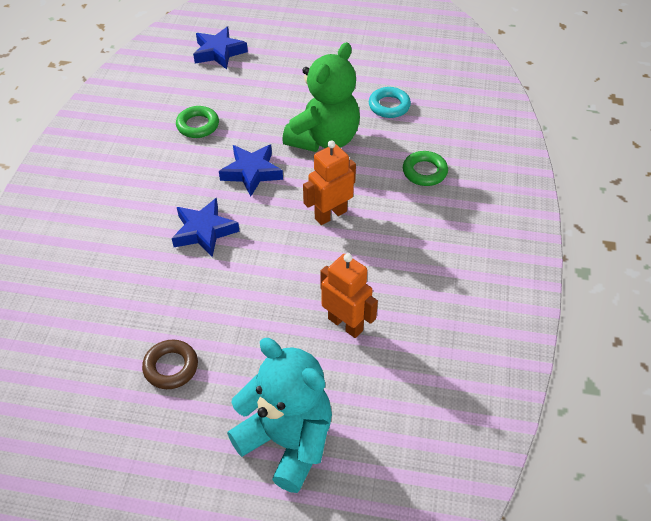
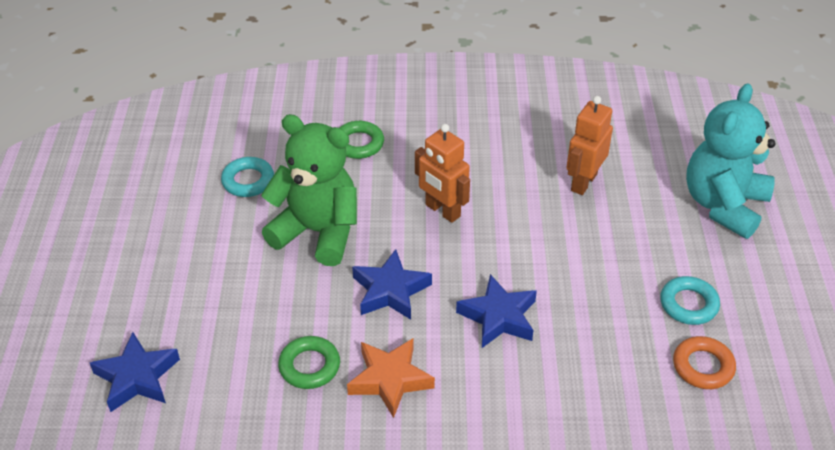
camera: 100 degrees left, 5 degrees down
brown ring [142,340,198,389] -> turquoise ring [660,276,720,325]
none -> orange star [347,338,435,418]
none -> orange ring [673,336,736,389]

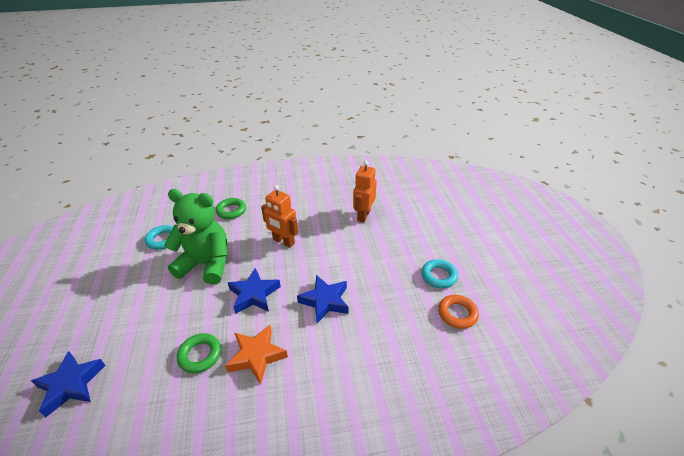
camera: 10 degrees left, 5 degrees down
turquoise teddy bear [686,83,775,239] -> none

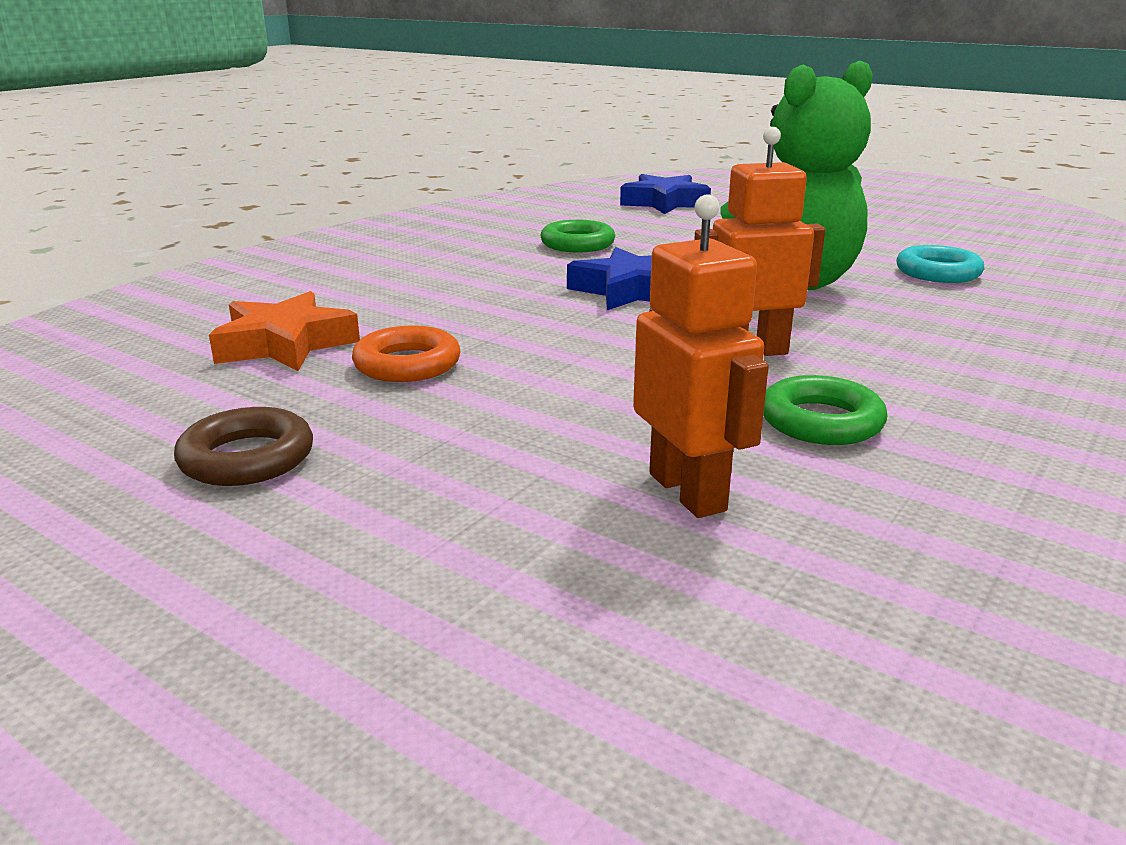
camera: 135 degrees right, 15 degrees down
green ring [216,198,246,219] -> green ring moved to [763,375,887,445]
orange star [225,325,288,384] -> orange star moved to [209,291,360,371]
blue star [297,275,349,323] -> none
turquoise ring [421,259,458,288] -> brown ring [174,407,313,486]
orange ring [438,295,479,329] -> orange ring moved to [352,326,461,382]

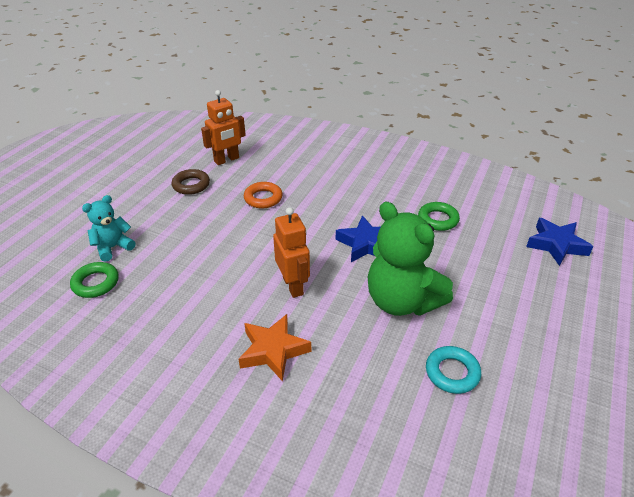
camera: 80 degrees right, 15 degrees up
orange star [209,291,360,371] -> orange star moved to [239,314,311,382]
orange robot [633,195,769,518] -> orange robot moved to [201,90,246,165]
green ring [763,375,887,445] -> green ring moved to [70,262,119,298]
none -> turquoise teddy bear [82,195,135,262]

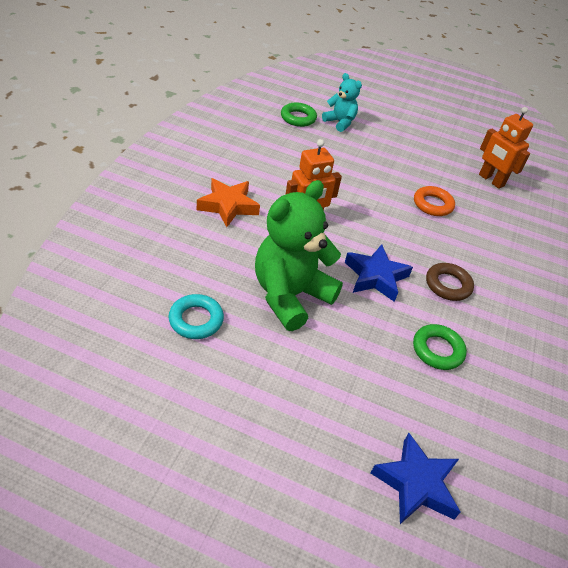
camera: 80 degrees right, 5 degrees up
brown ring [172,169,210,195] -> brown ring moved to [426,263,474,301]

